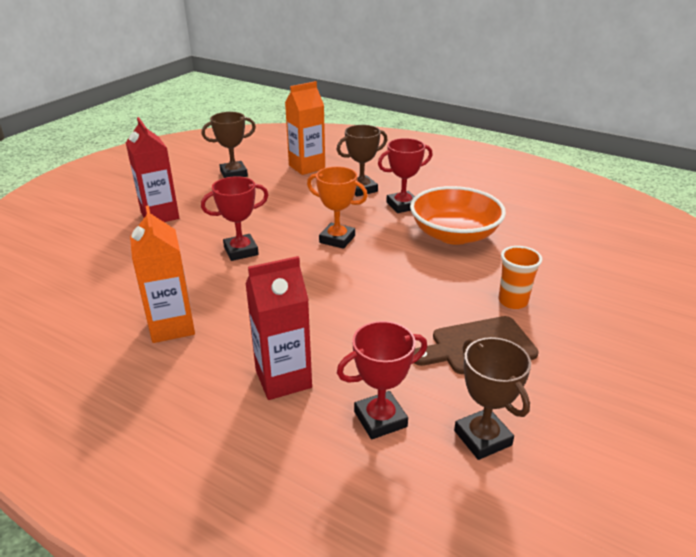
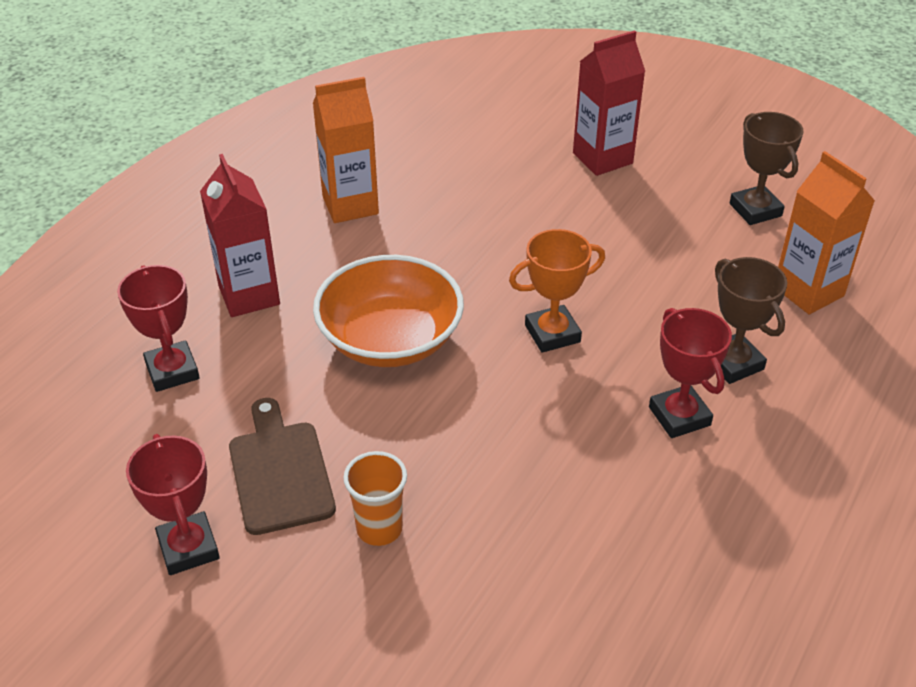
camera: 90 degrees right, 10 degrees up
red trophy [201,176,268,261] -> red trophy moved to [126,434,220,575]
orange trophy [307,166,368,249] -> orange trophy turned 45 degrees clockwise [509,229,605,353]
orange bowl [410,186,506,245] -> orange bowl moved to [313,255,464,367]
brown trophy [454,337,531,460] -> none

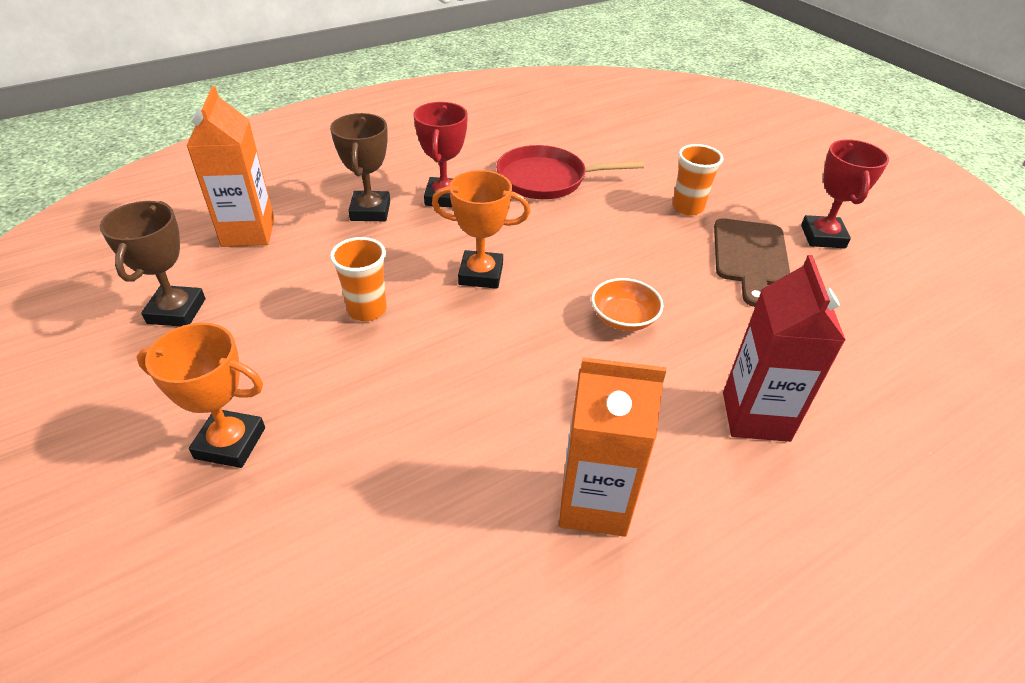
camera: 155 degrees left, 0 degrees up
red trophy [117,265,200,392] -> none
orange bowl [313,255,464,367] -> orange bowl [591,278,664,331], size x0.49
red carton [573,30,645,176] -> orange trophy [137,323,265,468]
none -> orange cup [330,237,387,321]
none -> red pan [496,145,644,199]

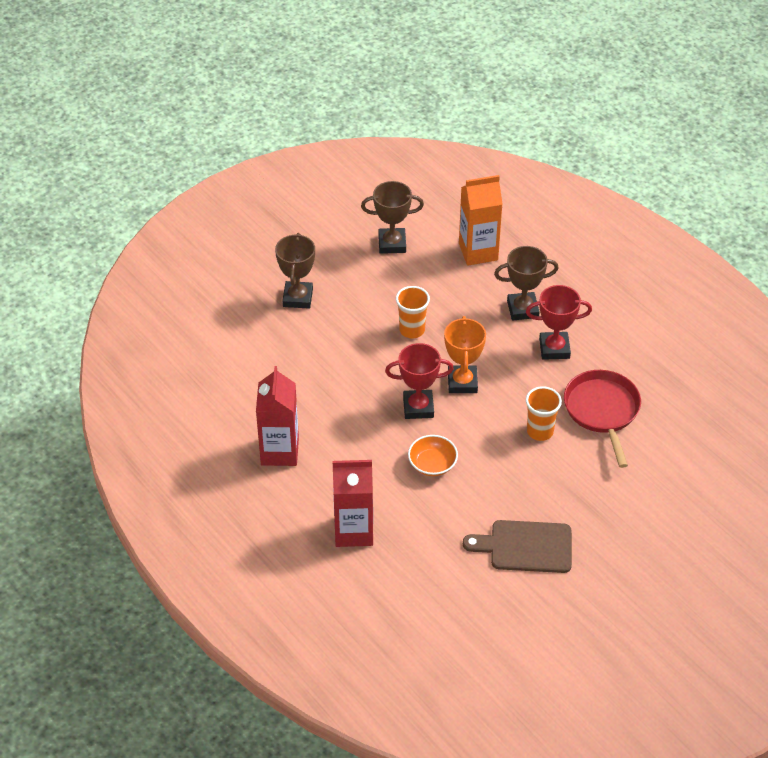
camera: 85 degrees right, 5 degrees up
orange trophy [137,323,265,468] -> brown trophy [275,233,315,309]
orange carton [559,357,666,537] -> red carton [256,366,299,466]
orange cup [672,144,723,216] -> orange cup moved to [526,386,562,441]
red trophy [801,140,889,248] -> red trophy moved to [385,343,454,419]

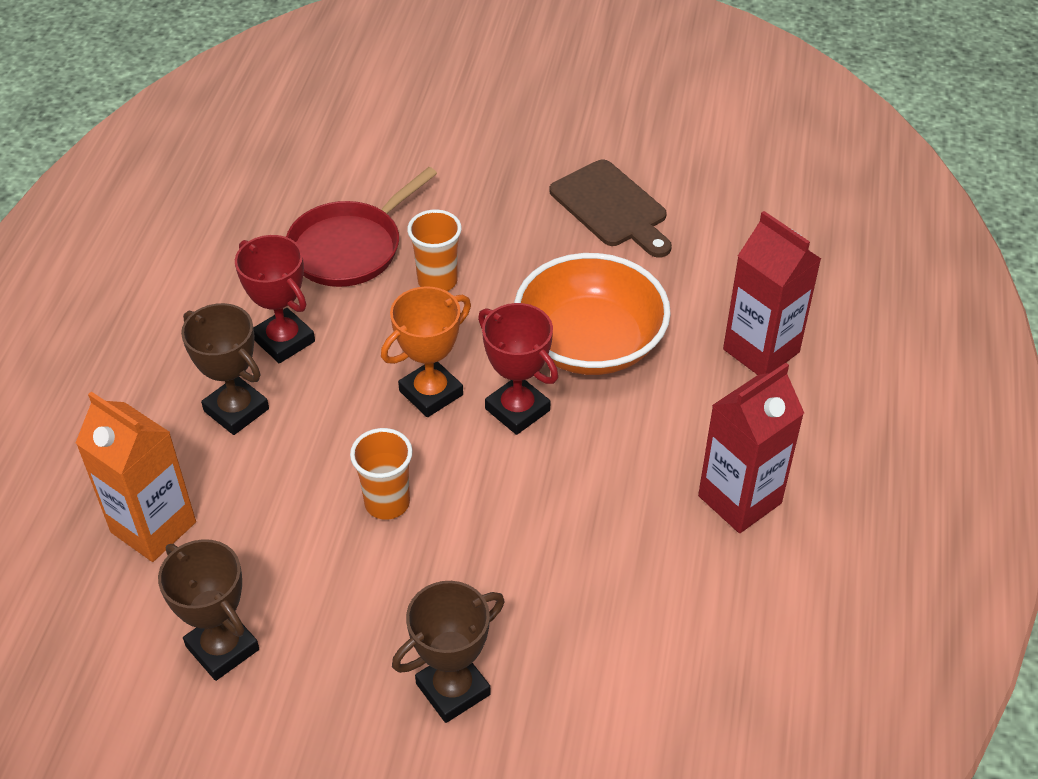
camera: 130 degrees left, 0 degrees up
orange bowl [408,435,458,476] -> orange bowl [514,253,671,375], size x2.03

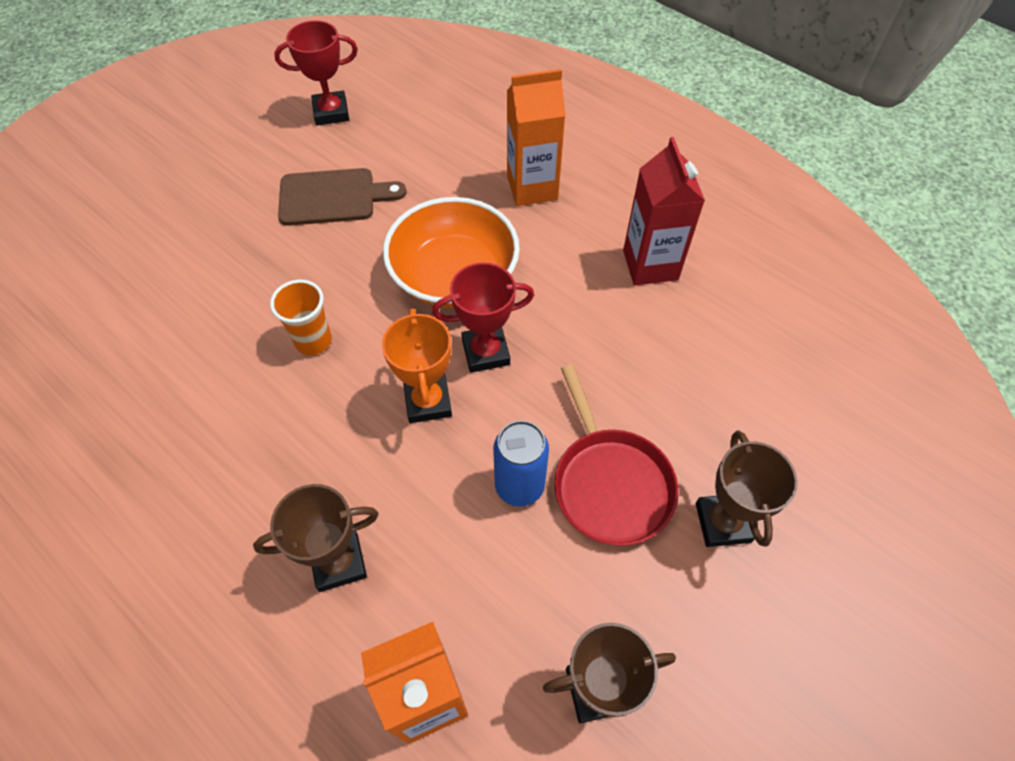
camera: 60 degrees left, 10 degrees up
red trophy [235,235,315,363] -> red trophy moved to [274,20,358,126]
red pan [286,167,437,287] -> red pan moved to [554,365,678,546]
orange cup [350,428,413,520] -> blue can [493,420,549,507]
red carton [723,211,821,375] -> orange carton [507,69,566,206]

